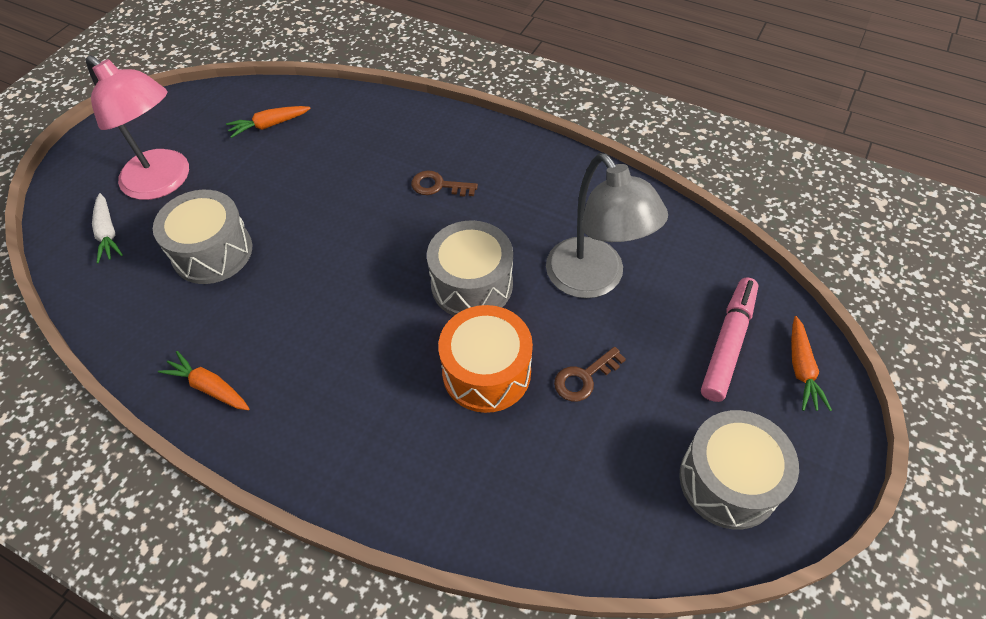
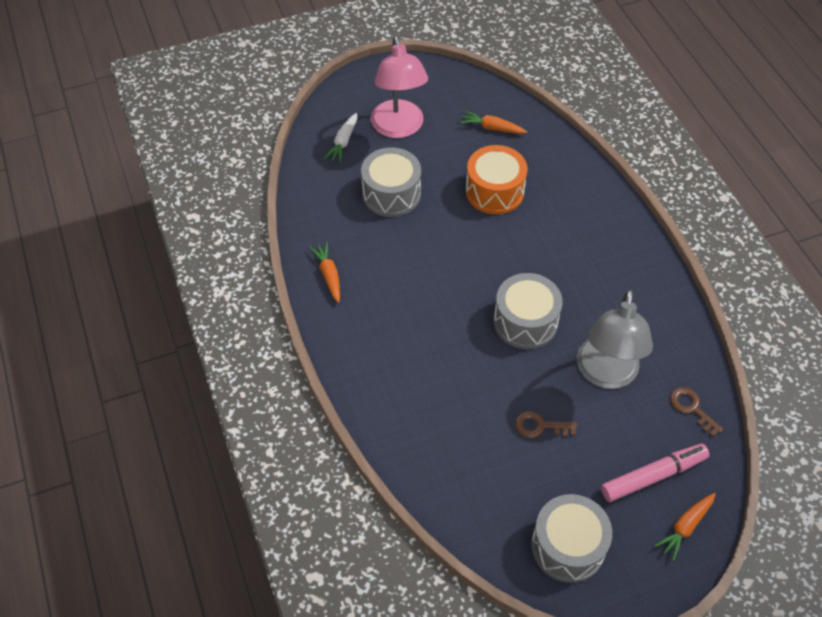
camera: 40 degrees right, 0 degrees up
brown key [411,170,478,197] -> brown key moved to [670,387,723,437]
orange drum [438,305,533,413] -> orange drum moved to [466,145,527,214]

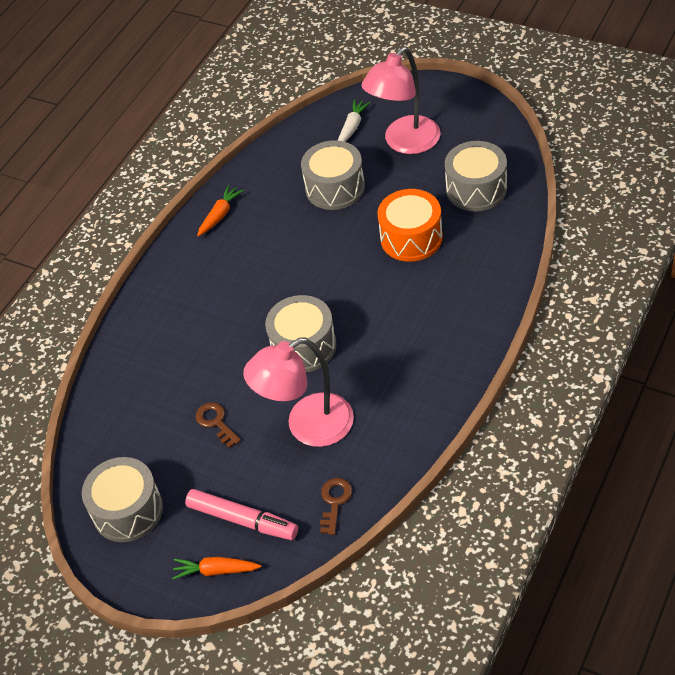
camera: 55 degrees right, 5 degrees down
white carrot [324,113,357,163] -> white carrot turned 135 degrees clockwise [338,99,371,142]
orange carrot [460,111,527,134] -> grey drum [445,141,507,212]
grey lamp [577,289,653,389] -> pink lamp [243,338,354,447]

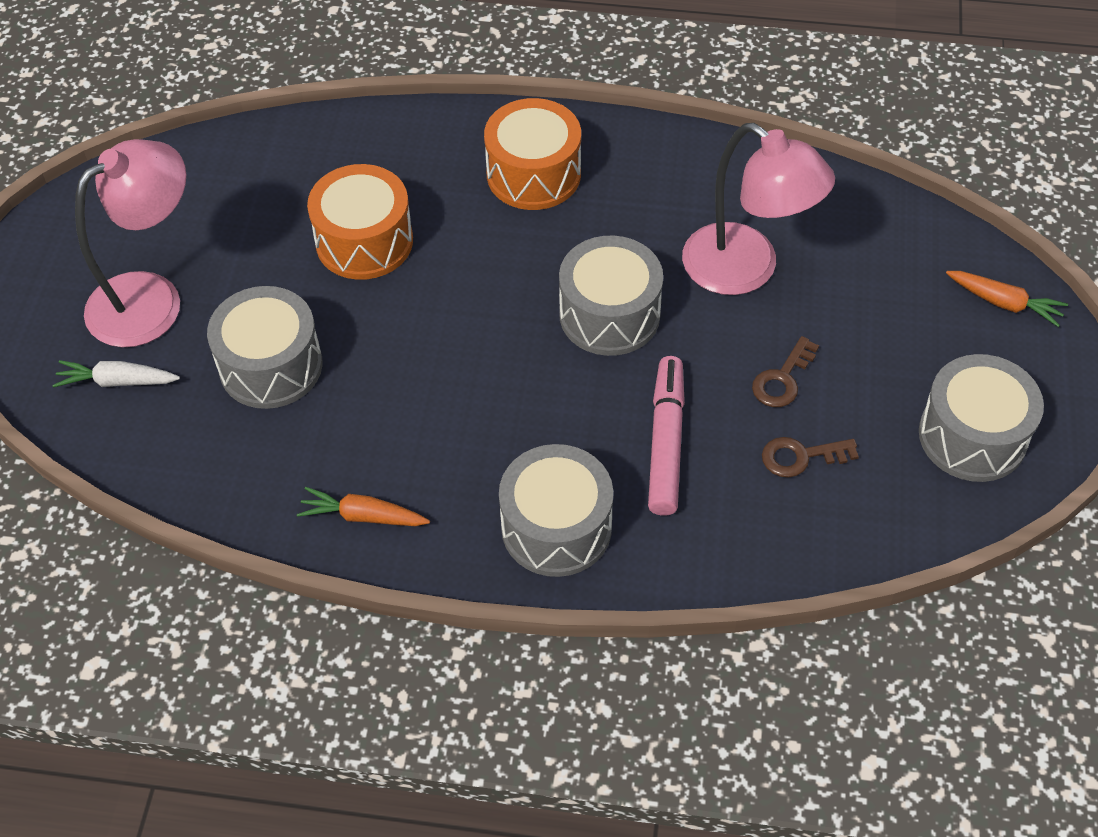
camera: 115 degrees left, 5 degrees up
orange carrot [172,557,261,579] -> orange carrot turned 45 degrees counterclockwise [946,271,1068,327]
pink marker [185,489,298,540] -> pink marker moved to [648,356,685,516]
brown key [320,478,352,535] -> brown key moved to [762,437,859,478]
pink lamp [362,47,441,154] -> pink lamp turned 60 degrees counterclockwise [75,139,186,347]
grey drum [445,141,507,212] -> grey drum moved to [499,444,613,577]
none -> orange drum [484,98,581,210]

